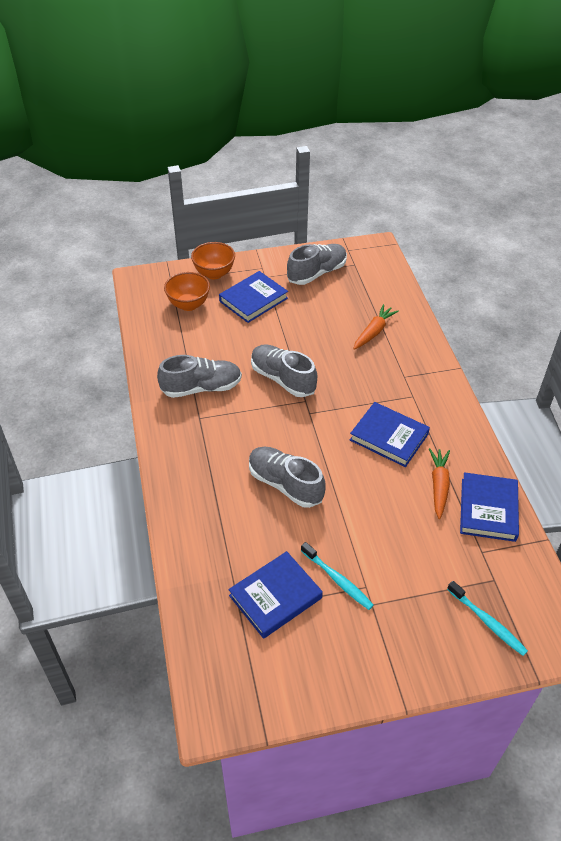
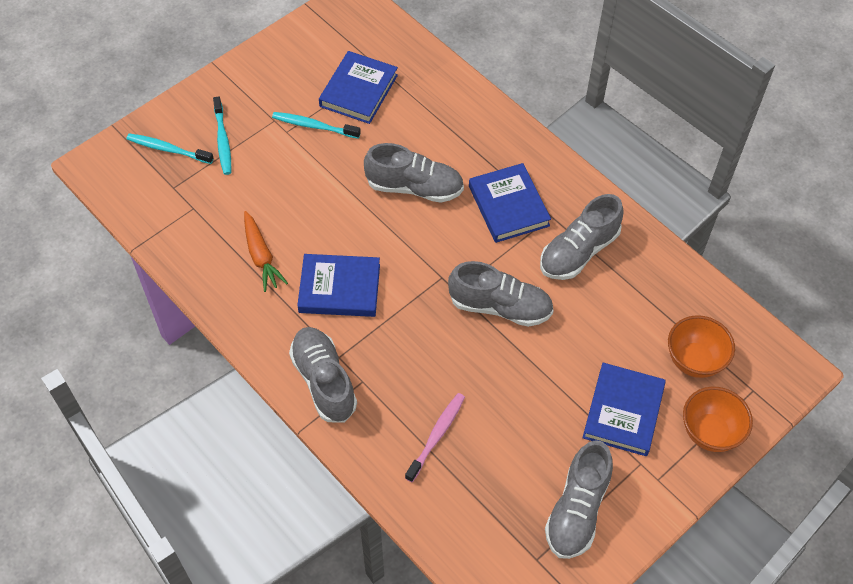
camera: 150 degrees right, 10 degrees up
orange carrot [353,304,399,350] -> pink toothbrush [405,393,465,482]
blue book [460,472,519,542] -> blue book moved to [469,163,551,243]
none -> turquoise toothbrush [213,97,231,175]
none -> grey shoe [289,327,357,423]

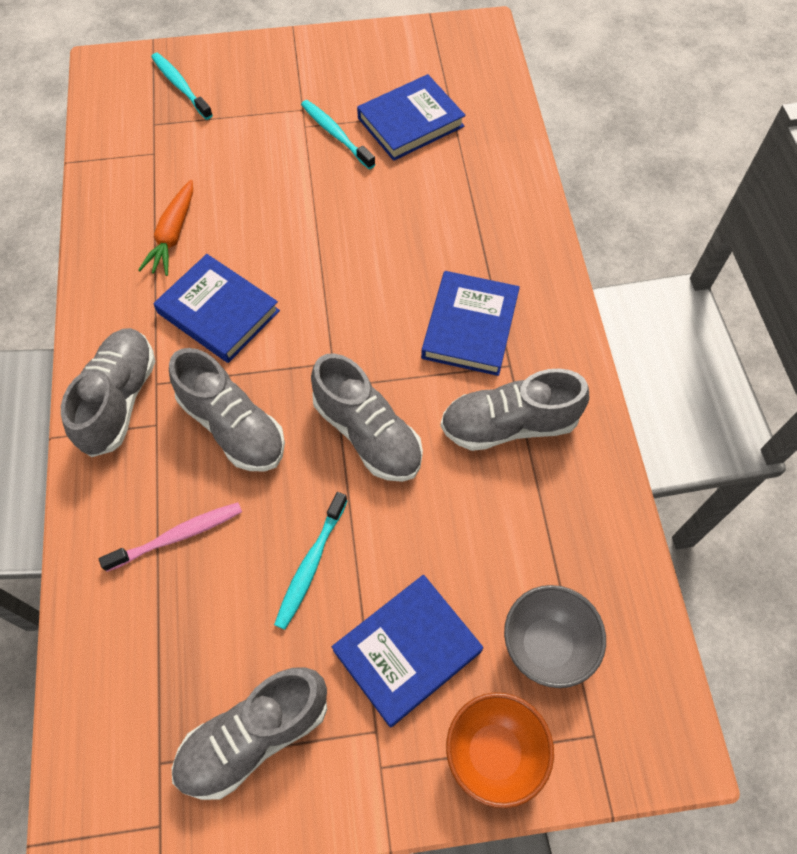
camera: 35 degrees right, 5 degrees up
turquoise toothbrush [213,97,231,175] -> turquoise toothbrush moved to [274,492,348,630]
grey shoe [364,143,464,203] -> grey shoe moved to [169,348,285,472]
orange bowl [668,315,735,378] -> grey bowl [504,585,606,688]

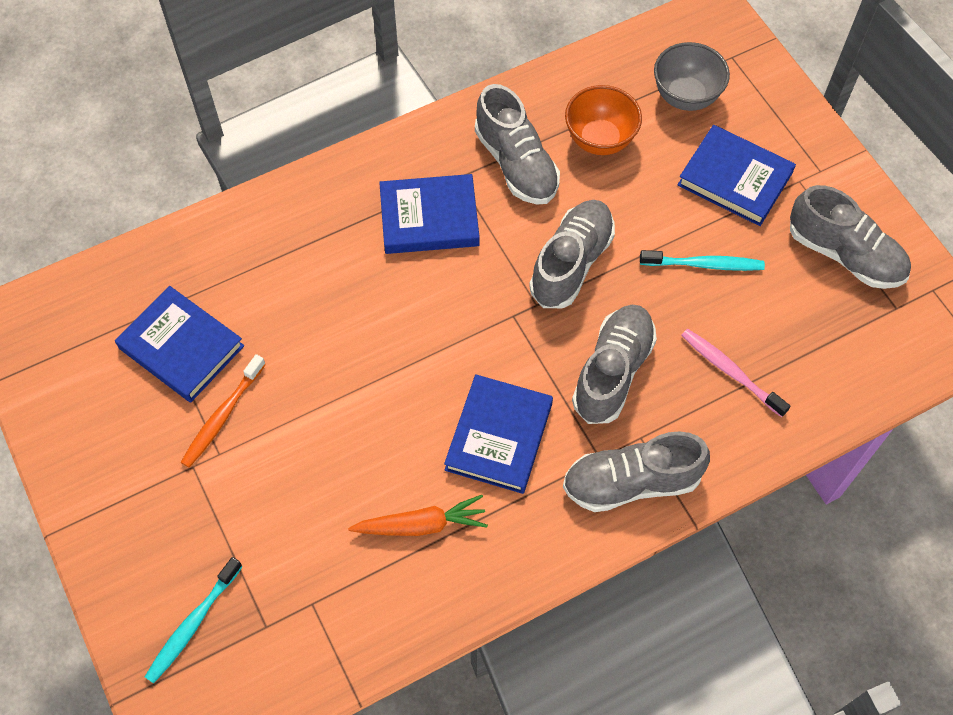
camera: 110 degrees left, 0 degrees up
turquoise toothbrush [301,100,375,169] -> orange toothbrush [181,354,266,468]
orange bowl [446,692,554,808] -> orange bowl moved to [565,85,642,155]

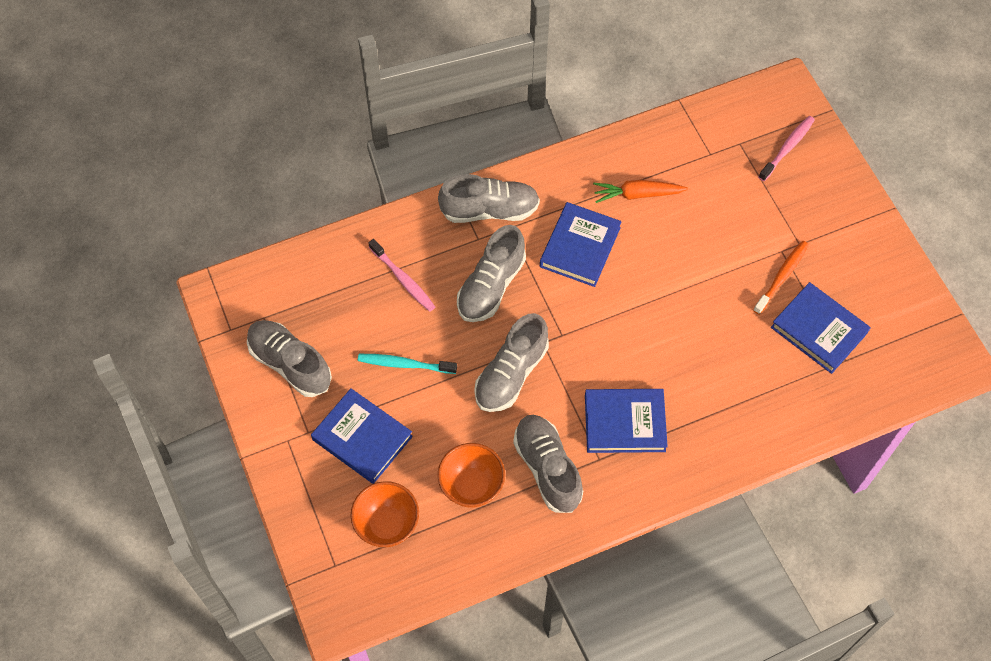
camera: 175 degrees left, 0 degrees up
turquoise toothbrush [145,557,243,684] -> pink toothbrush [758,116,815,181]
grey bowl [654,42,730,111] -> orange bowl [351,481,419,547]

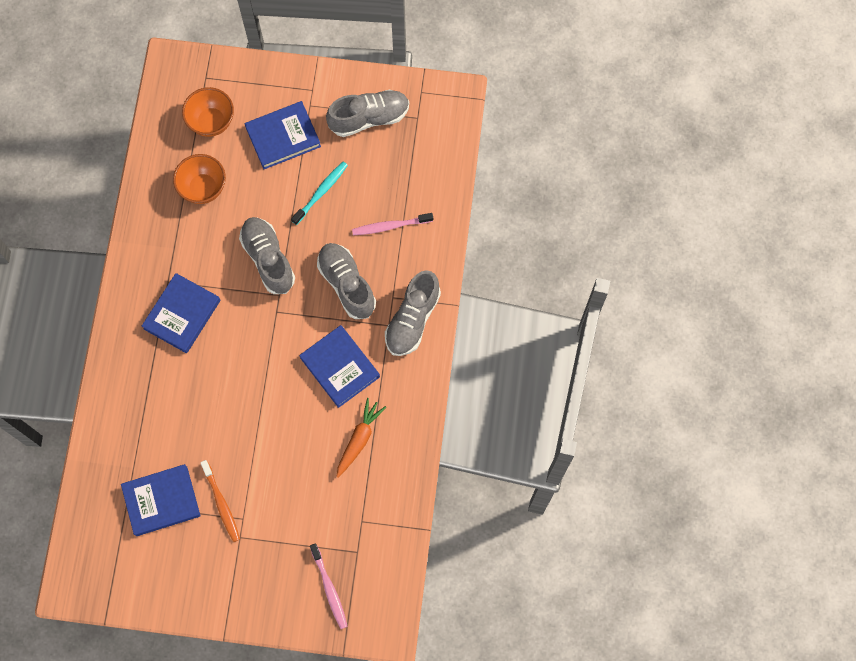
camera: 120 degrees right, 10 degrees up
grey shoe [513,415,583,513] -> none

